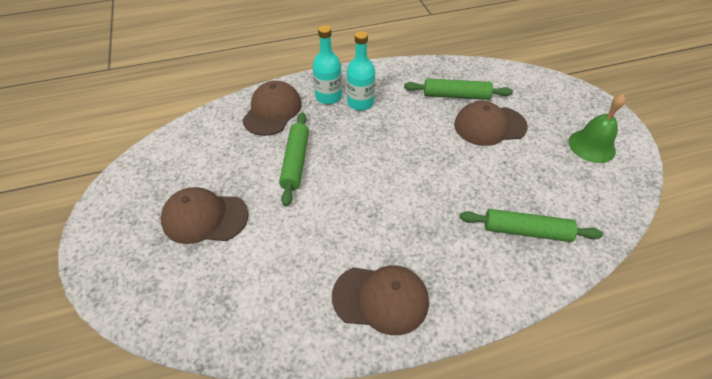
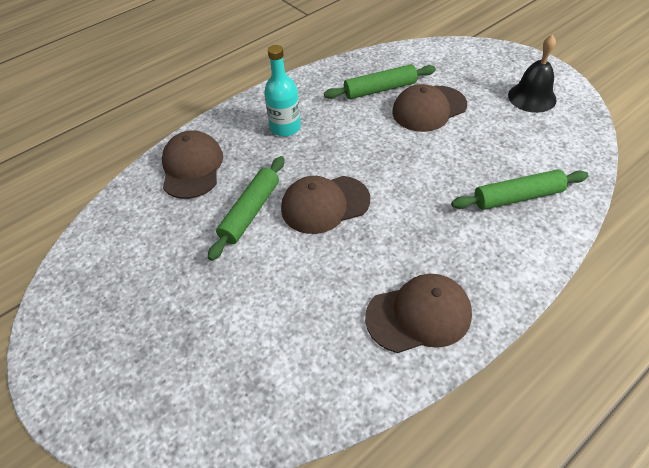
camera: 20 degrees left, 0 degrees up
brown cap [161,187,248,244] -> brown cap moved to [281,176,370,234]
green rolling pin [279,112,309,206] -> green rolling pin turned 45 degrees clockwise [208,156,284,261]
turquoise bottle [313,25,342,104] -> none
green bell [569,94,626,163] -> black bell [508,35,557,113]

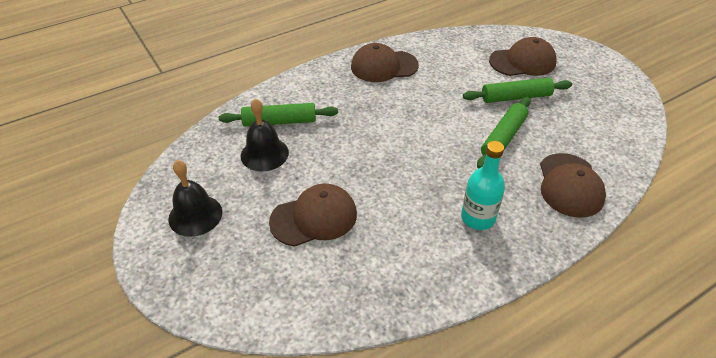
camera: 175 degrees left, 5 degrees down
brown cap [281,176,370,234] -> brown cap moved to [489,37,557,76]
green rolling pin [324,64,436,99] -> green rolling pin moved to [463,78,572,103]
none -> black bell [241,98,289,171]

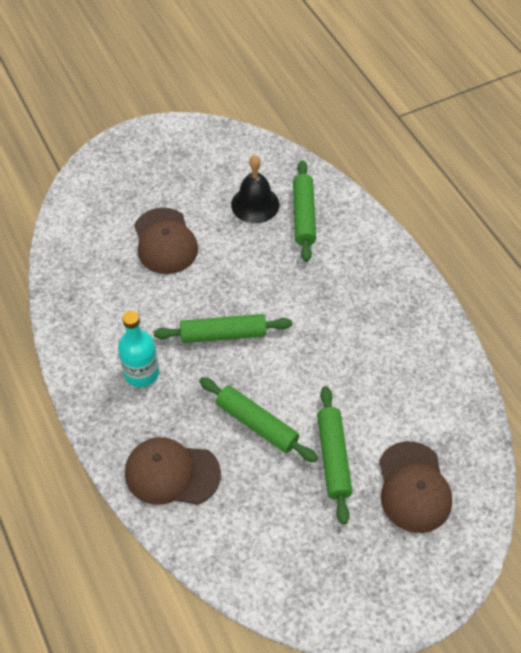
camera: 95 degrees right, 10 degrees up
black bell [168,160,222,237] -> none
brown cap [351,43,419,82] -> none
none -> green rolling pin [154,314,292,343]

